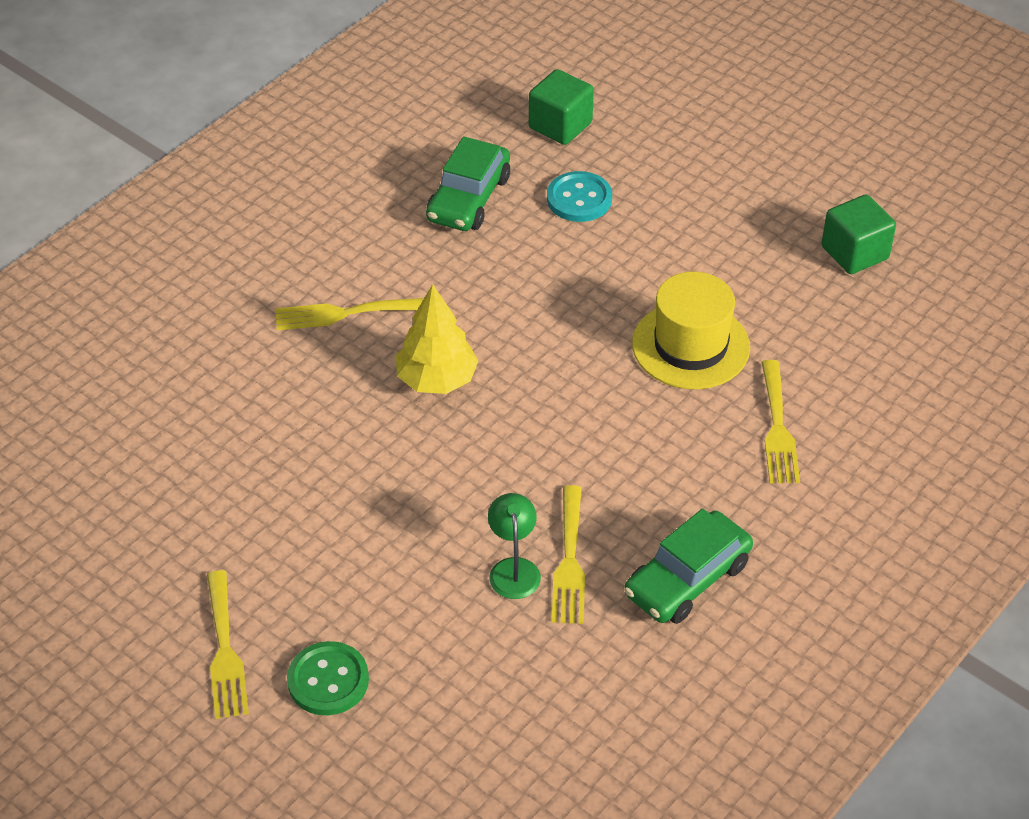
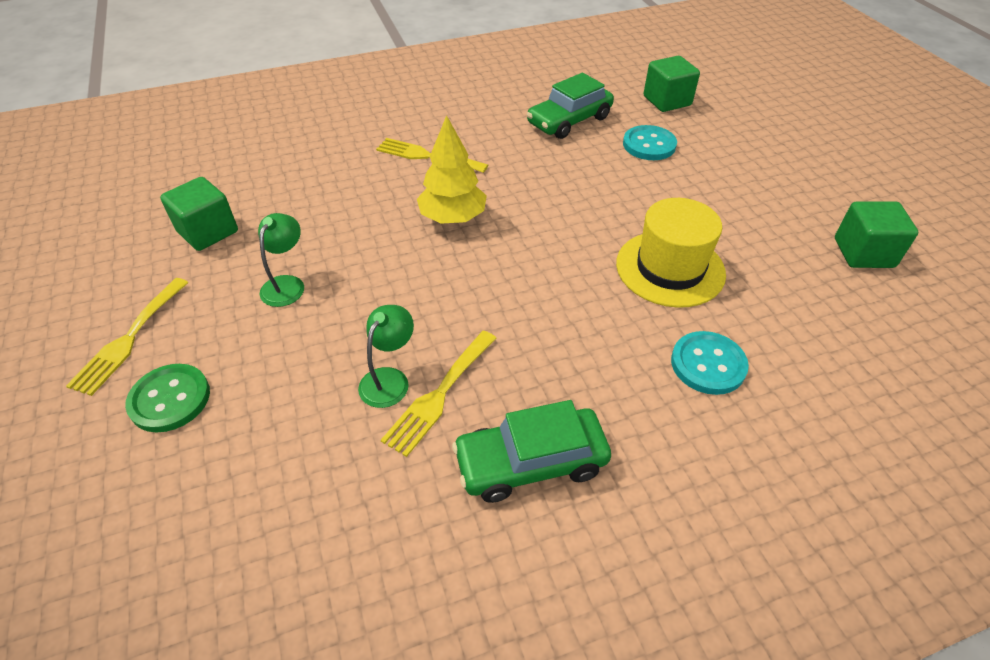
camera: 30 degrees right, 0 degrees up
yellow fork [762,360,800,483] -> turquoise button [671,331,749,395]
none -> green cube [160,177,238,251]
none -> green lamp [258,213,304,307]

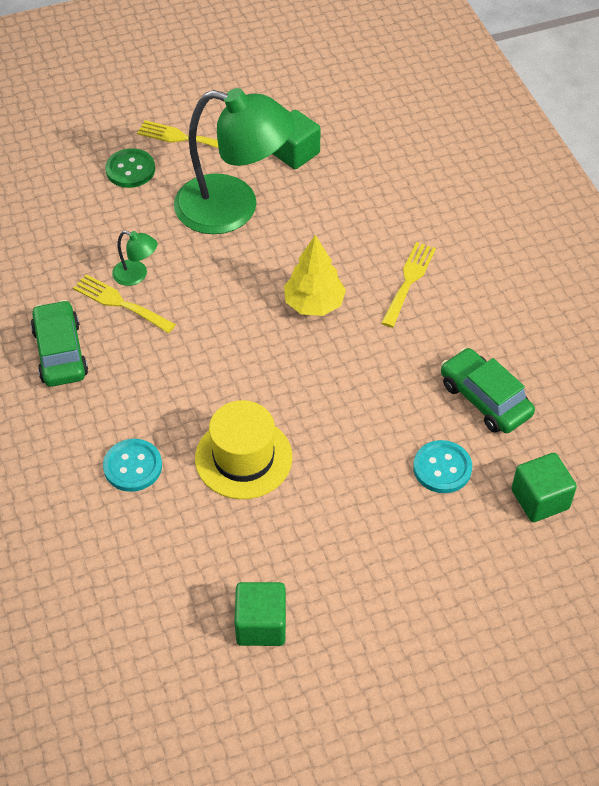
camera: 90 degrees right, 5 degrees up
green lamp [258,213,304,307] -> green lamp [174,88,294,234], size x2.48

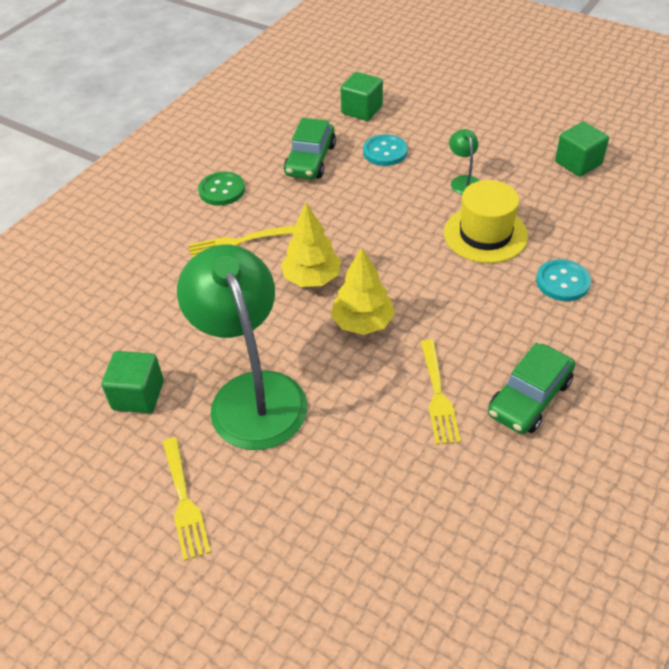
camera: 125 degrees left, 5 degrees down
green button [105,148,155,188] -> green button moved to [198,172,245,206]
green lamp [112,231,157,286] -> green lamp moved to [449,129,480,195]
none -> yellow tree [331,247,395,335]

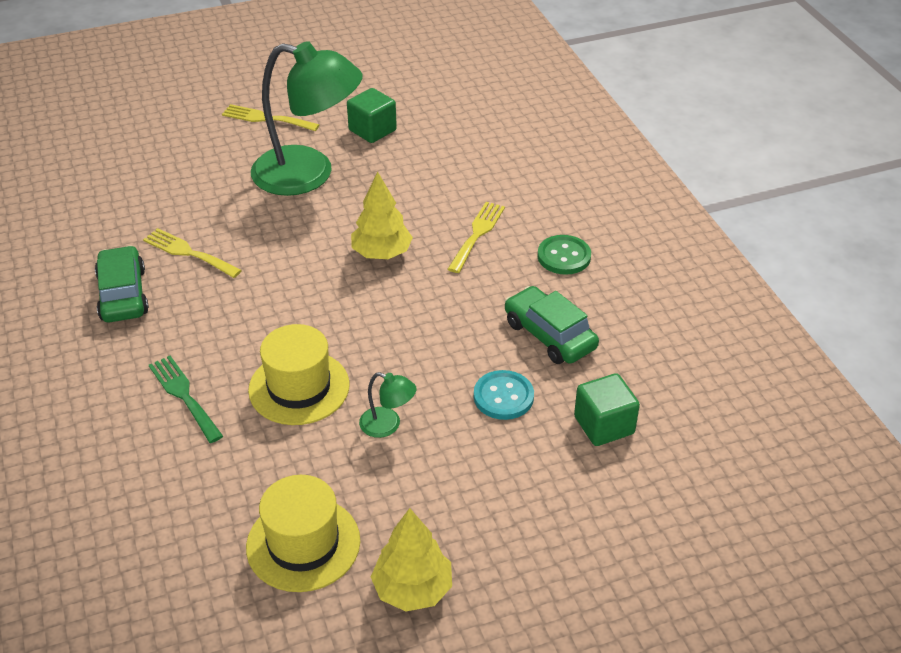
camera: 125 degrees right, 5 degrees down
yellow tree [331,247,395,335] -> yellow tree moved to [371,508,452,611]
turquoise button [536,259,591,301] -> green fork [149,356,223,443]
green cube [555,122,609,177] -> yellow hat [246,475,360,592]

